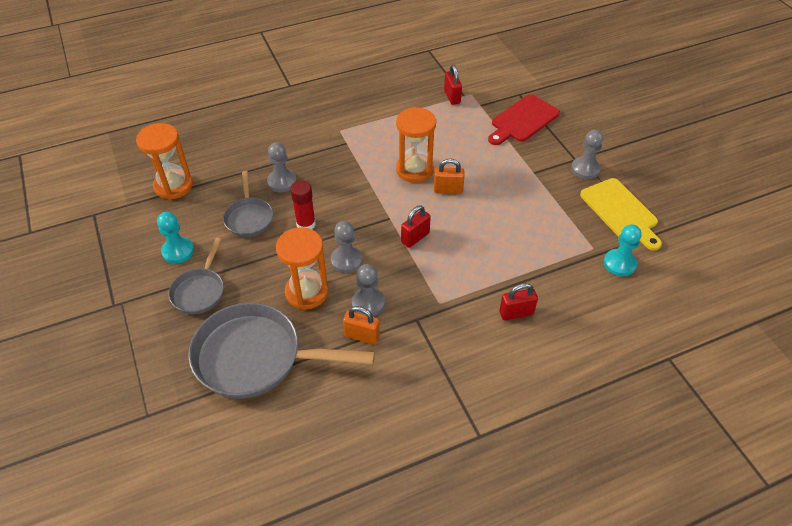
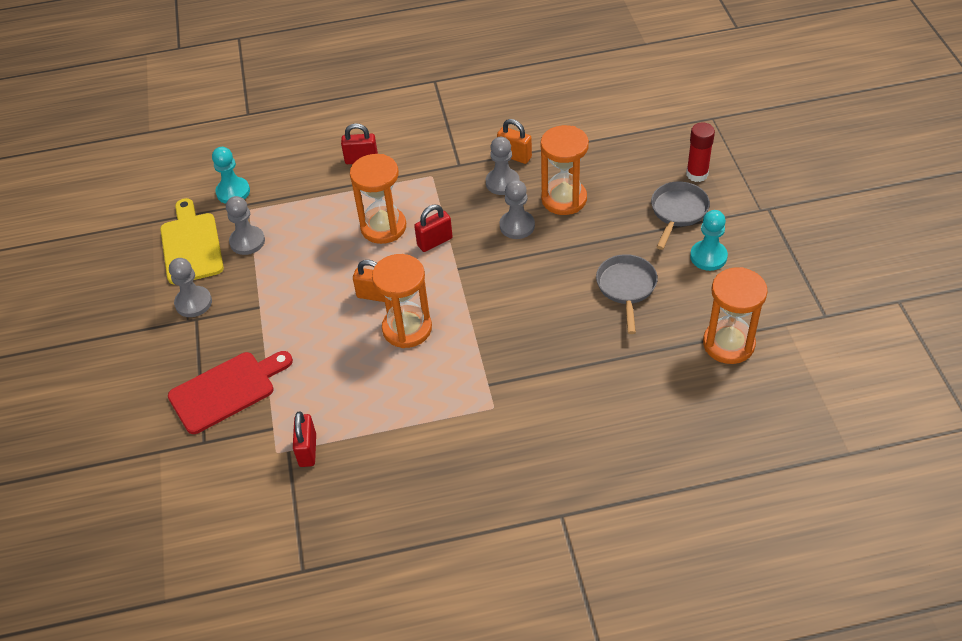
camera: 165 degrees left, 0 degrees up
grey pan [188,302,375,399] -> none
grey pawn [267,142,297,192] -> grey pawn moved to [226,196,265,255]
red glue stick [290,180,316,229] -> red glue stick moved to [686,123,715,182]
none -> orange hourglass [350,154,406,244]

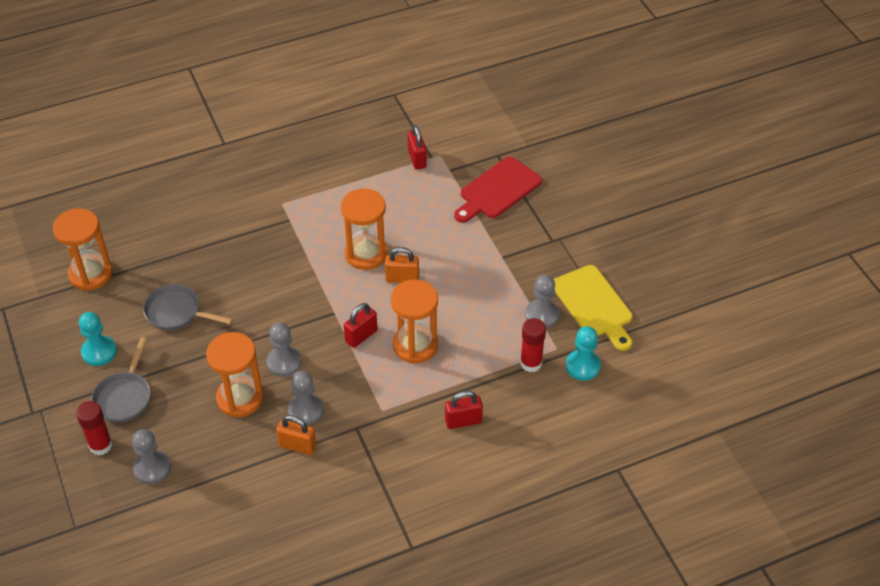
camera: 165 degrees right, 0 degrees up
grey pawn [169,258,212,317] -> grey pawn moved to [132,429,171,485]
grey pan [596,254,658,334] -> grey pan turned 120 degrees clockwise [143,284,233,330]
none -> red glue stick [520,318,546,372]

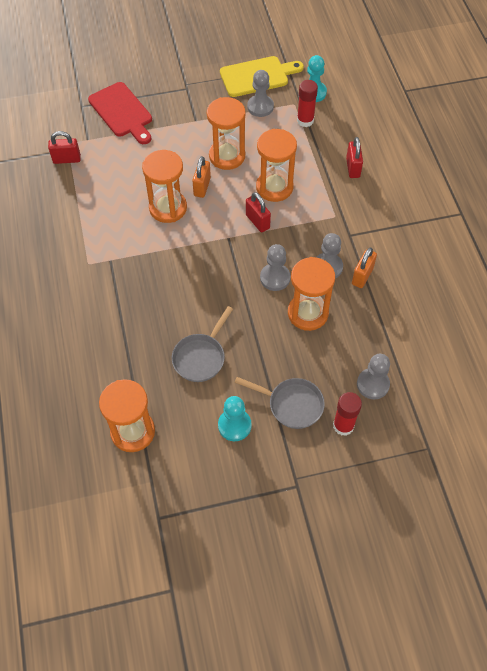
camera: 80 degrees left, 10 degrees up
none -> orange hourglass [207,97,246,170]

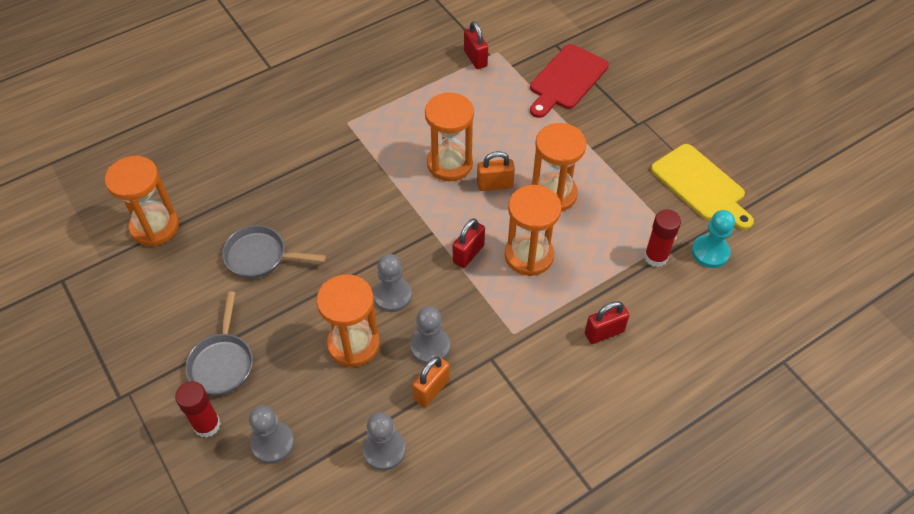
camera: 70 degrees right, 5 degrees down
turquoise pawn [218,396,252,441] -> none
grey pawn [247,70,274,117] -> grey pawn moved to [363,412,406,471]
orange padlock [352,247,377,288] -> orange padlock turned 60 degrees counterclockwise [412,356,450,407]

